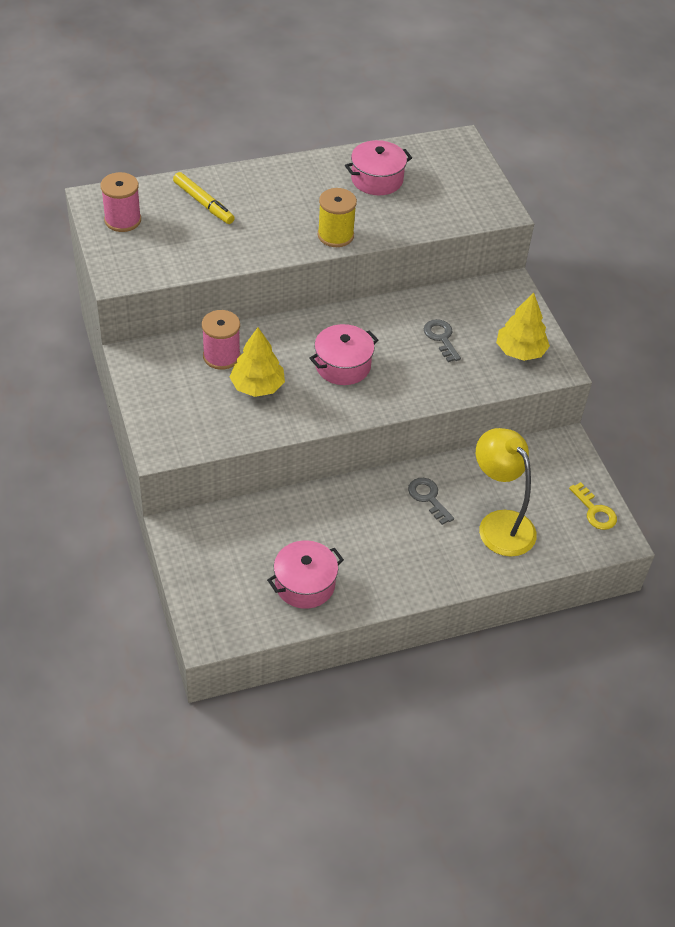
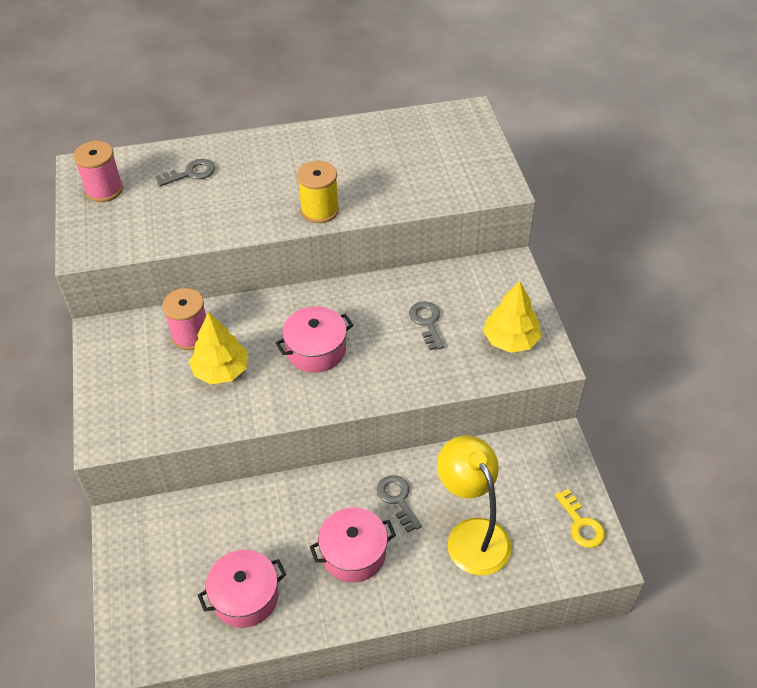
camera: 10 degrees right, 0 degrees up
yellow marker [173,172,235,224] -> grey key [155,159,215,187]
pink pot [345,140,412,195] -> pink pot moved to [310,507,396,583]

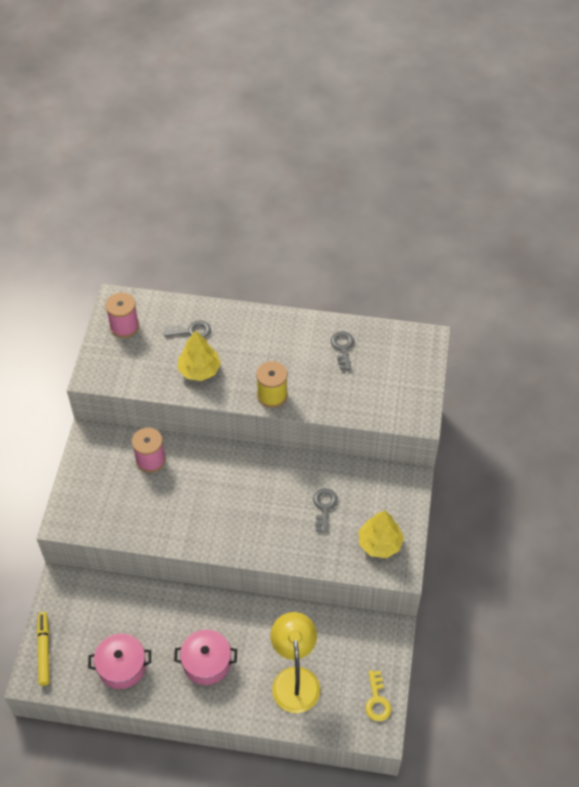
camera: 20 degrees right, 5 degrees up
yellow tree [189,312,248,384] -> yellow tree moved to [178,330,221,381]
pink pot [276,306,353,373] -> none
grey key [377,475,422,532] -> grey key moved to [331,331,354,370]
none -> yellow marker [37,612,50,686]

